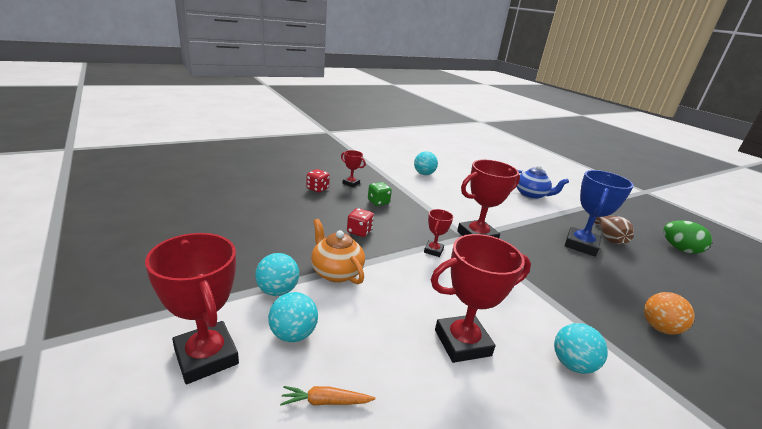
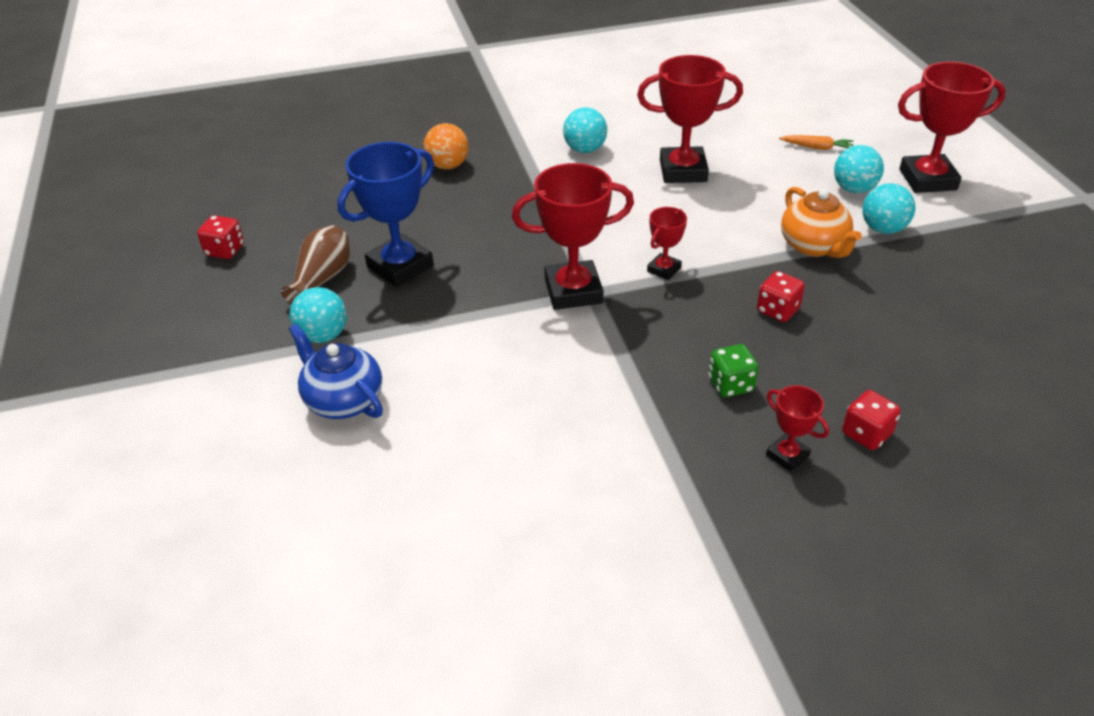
camera: 160 degrees left, 15 degrees up
red trophy [145,233,239,384] -> red trophy turned 75 degrees counterclockwise [898,62,1006,193]
turquoise ball [414,151,438,175] -> turquoise ball moved to [289,287,347,343]
green egg [663,220,712,254] -> red dice [197,215,244,259]

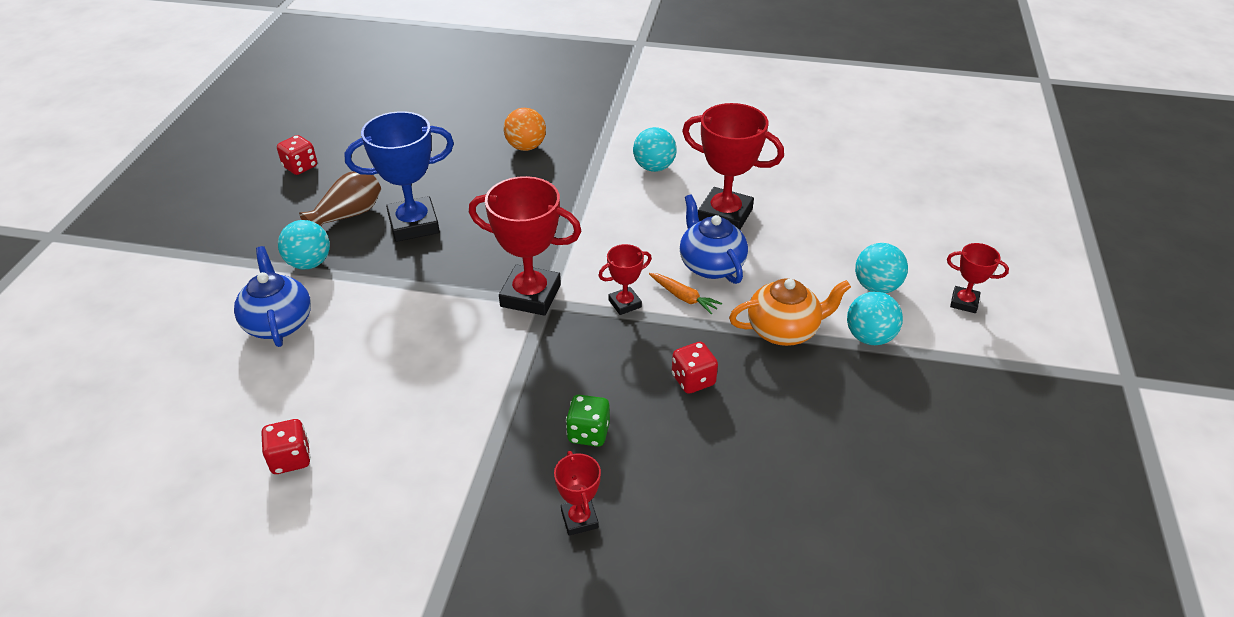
camera: 25 degrees right, 0 degrees up
orange carrot [779,135,854,150] -> orange carrot moved to [649,273,722,315]
orange teapot [781,187,862,258] -> orange teapot turned 105 degrees counterclockwise [729,278,851,346]
red dice [842,390,901,450] -> red dice moved to [262,419,311,474]
red trophy [898,62,1006,193] -> red trophy [947,243,1009,313], size x0.51
none -> blue teapot [680,194,748,284]

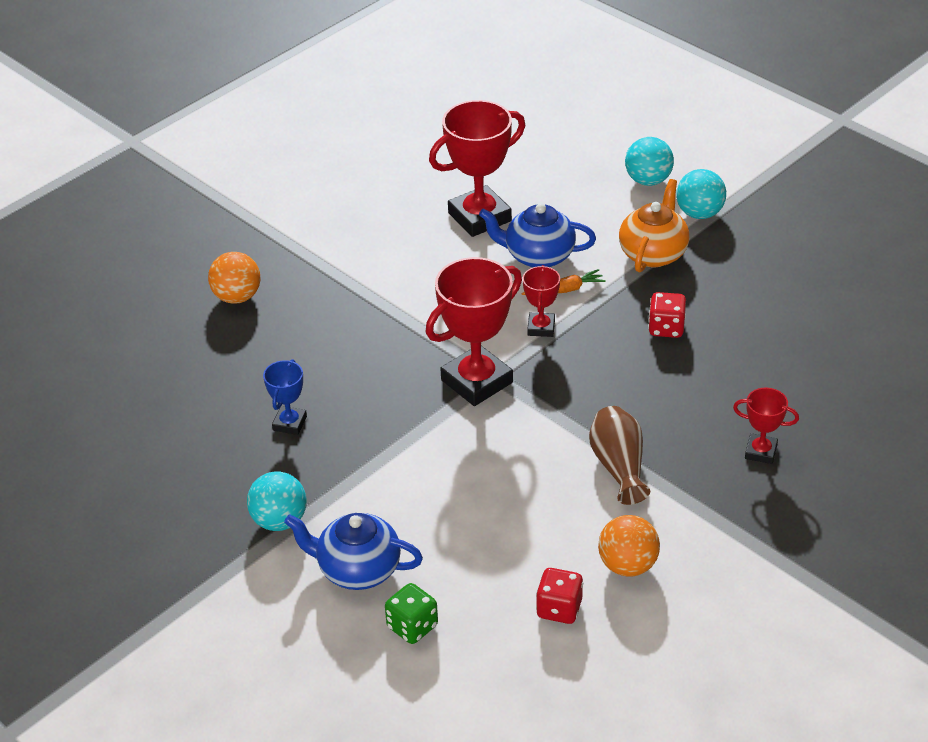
camera: 55 degrees left, 0 degrees up
red dice [277,135,317,175] -> none
brown vase [299,172,381,226] -> brown vase moved to [589,406,650,505]
blue trophy [345,111,454,242] -> blue trophy [263,359,307,435], size x0.51
green dice [566,395,610,447] -> green dice moved to [385,583,438,644]
turquoise ball [633,127,677,172] -> none
red trophy [947,243,1009,313] -> none
none -> orange ball [598,515,660,577]

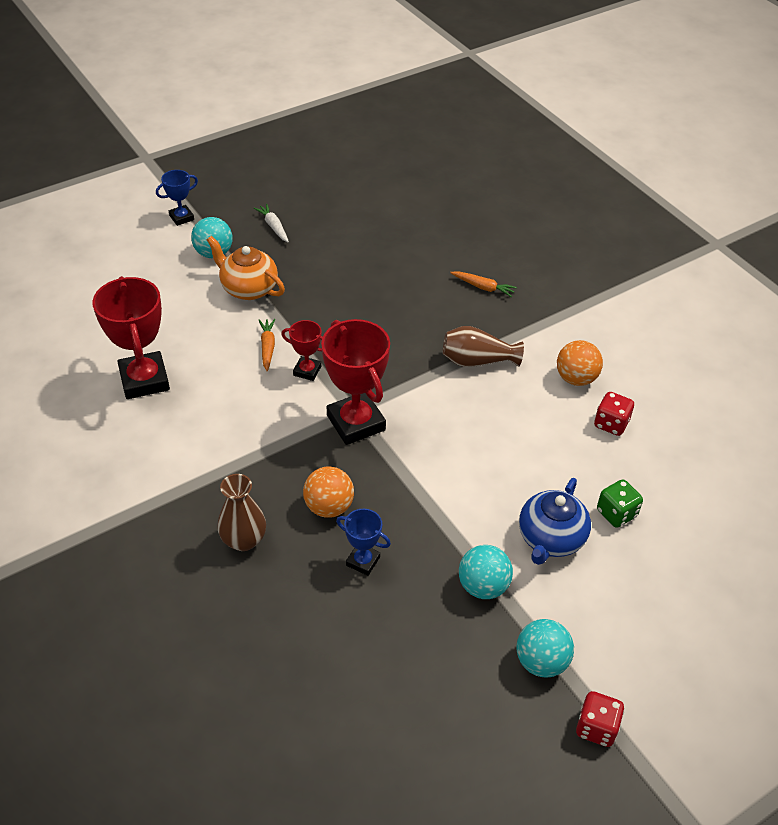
camera: 80 degrees left, 5 degrees up
orange ball [208,252,260,304] -> orange ball moved to [303,467,354,518]
blue teapot [479,203,596,267] -> none
turquoise ball [625,137,674,186] -> turquoise ball moved to [516,619,574,678]
red dice [648,292,686,338] -> red dice moved to [576,691,625,747]
red trophy [733,388,799,464] -> orange carrot [450,271,517,297]
none -> blue trophy [156,170,198,226]
none -> brown vase [217,474,266,551]
none -> white carrot [254,204,289,243]

